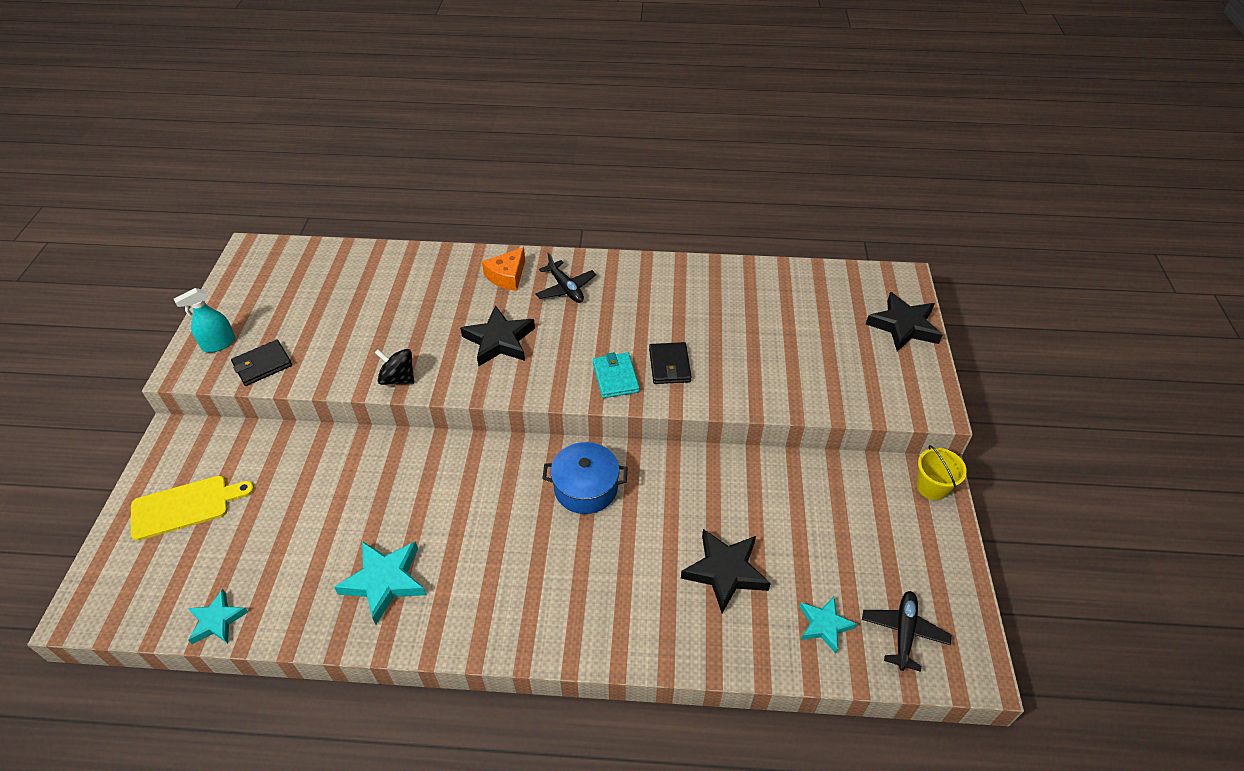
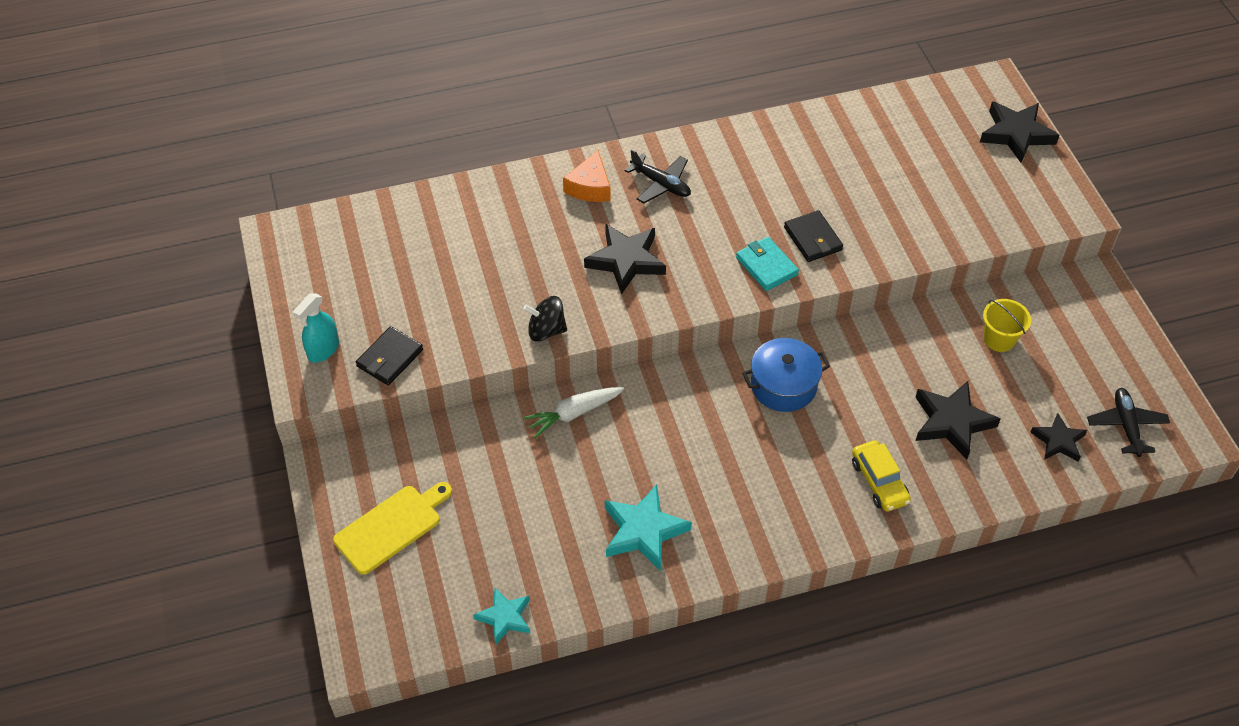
camera: 20 degrees left, 5 degrees up
turquoise star [800,596,857,653] -> black star [1030,413,1087,461]
yellow bucket [917,445,967,500] -> yellow bucket moved to [983,299,1031,352]
none -> white carrot [523,387,624,438]
none -> yellow car [852,440,911,511]

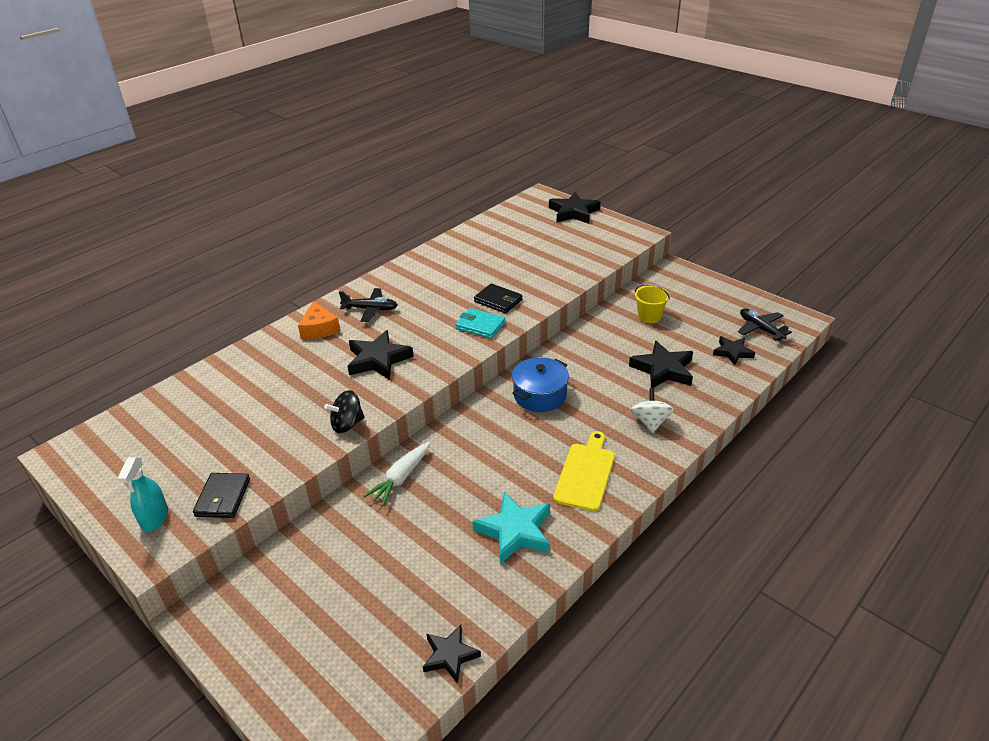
camera: 30 degrees left, 15 degrees down
yellow cutting board [333,482,452,575] -> yellow cutting board moved to [553,431,615,511]
turquoise star [473,588,530,645] -> black star [423,625,481,684]
yellow car [852,440,911,511] -> white spinning top [631,388,674,433]

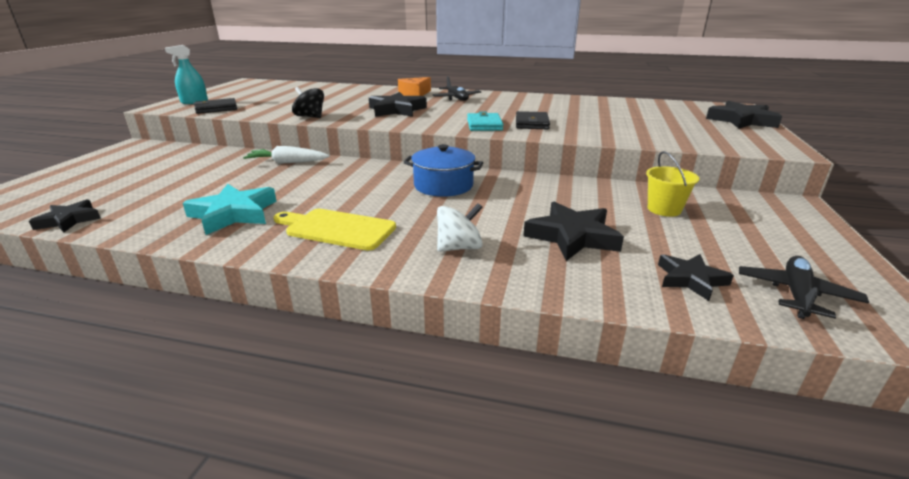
camera: 60 degrees right, 10 degrees down
yellow cutting board [553,431,615,511] -> yellow cutting board turned 150 degrees counterclockwise [274,209,396,251]

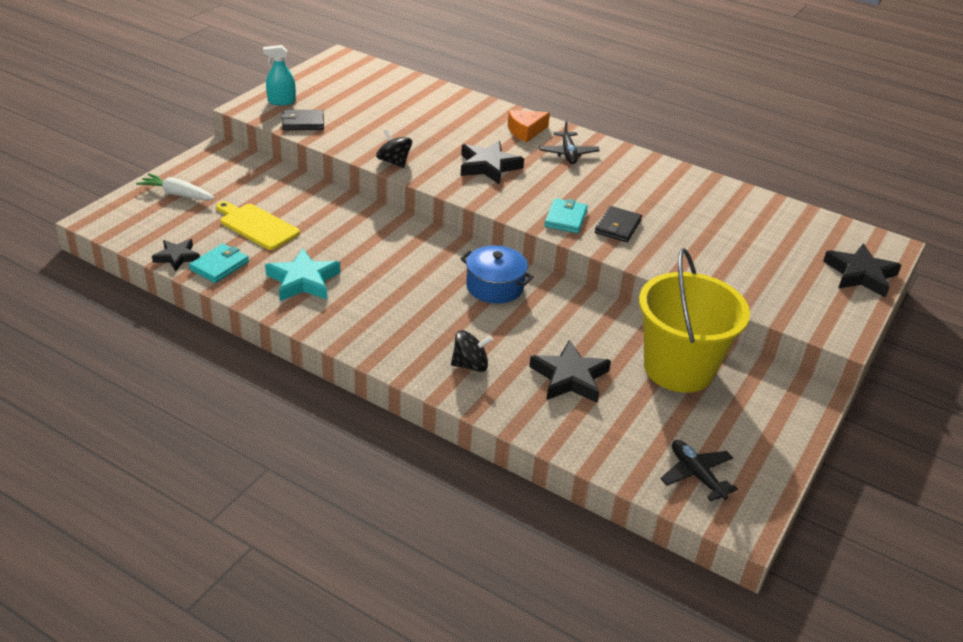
camera: 15 degrees right, 10 degrees up
white carrot [243,146,330,164] -> white carrot moved to [136,173,215,200]
yellow cutting board [274,209,396,251] -> yellow cutting board moved to [216,201,300,250]
white spinning top [437,203,483,252] -> black spinning top [451,330,493,372]
yellow bucket [646,151,699,217] -> yellow bucket [639,248,750,393], size x2.33
black star [658,254,734,301] -> none
black plane [739,256,869,319] -> black plane turned 75 degrees counterclockwise [660,440,738,501]
none -> turquoise wallet [189,243,249,283]

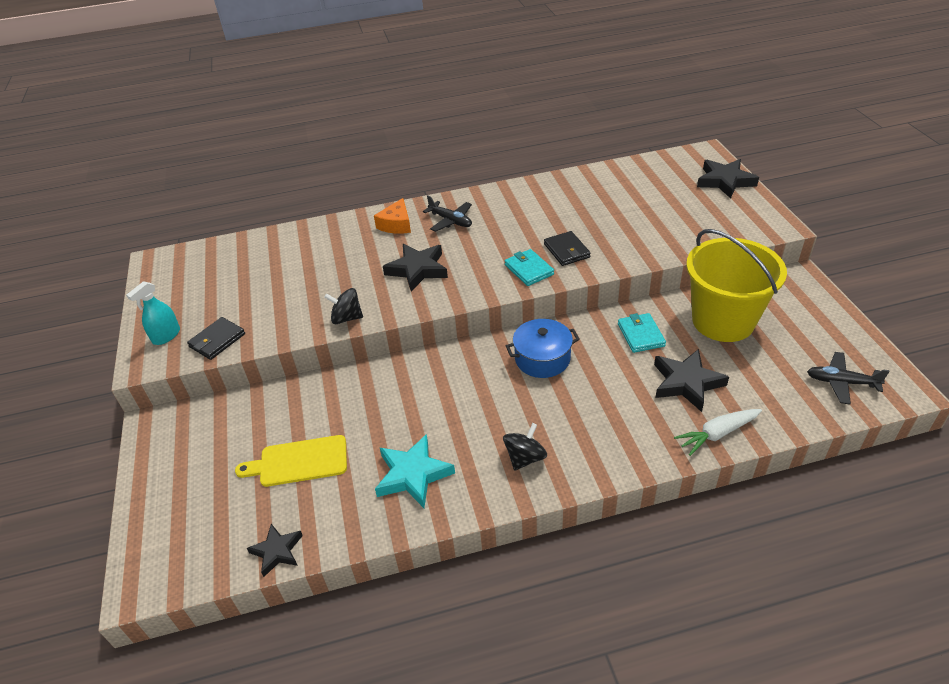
camera: 40 degrees left, 5 degrees up
white carrot [136,173,215,200] -> white carrot moved to [674,409,762,456]
turquoise wallet [189,243,249,283] -> turquoise wallet moved to [618,313,666,353]
black spinning top [451,330,493,372] -> black spinning top moved to [503,423,547,470]

